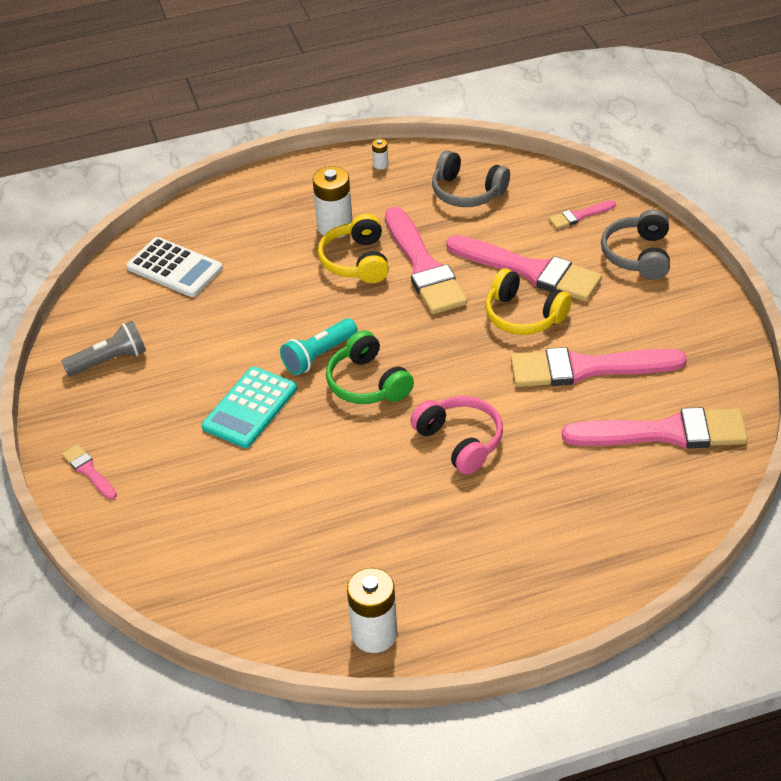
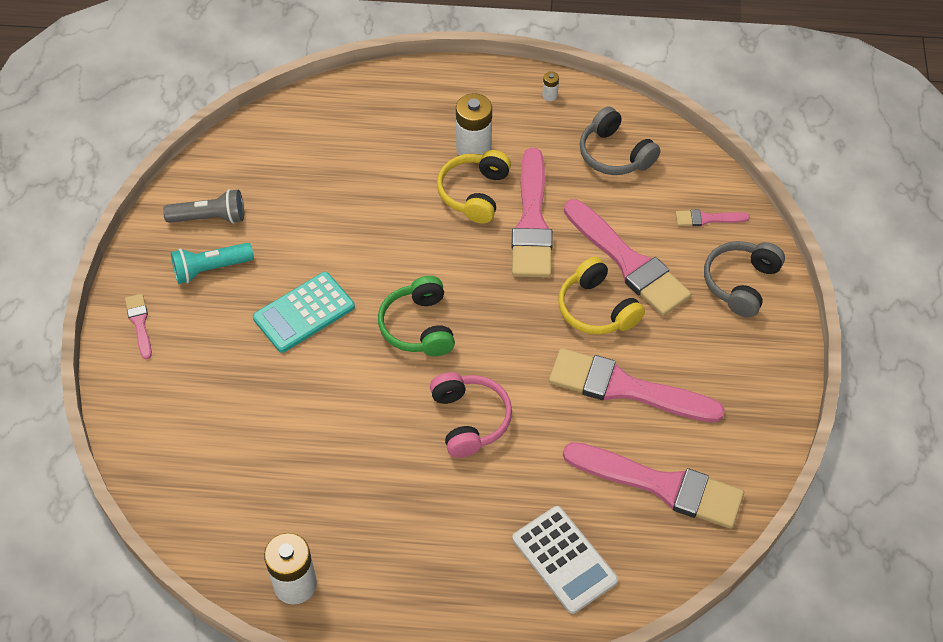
camera: 20 degrees right, 10 degrees up
white calculator [127,237,223,297] -> white calculator moved to [512,506,618,614]
turquoise flashlight [280,318,357,375] -> turquoise flashlight moved to [171,243,254,284]

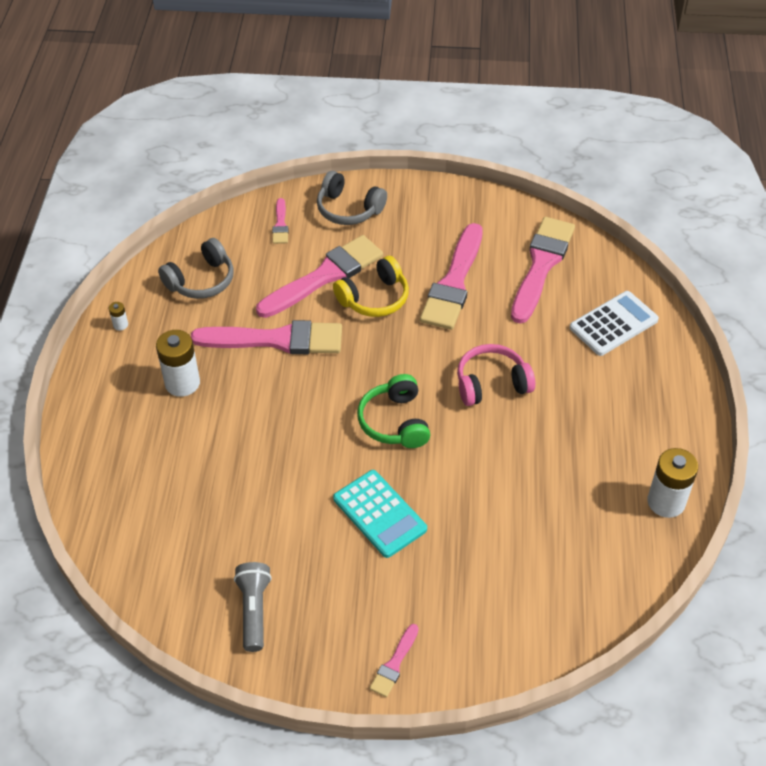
camera: 90 degrees left, 5 degrees down
pink brush [125,294,152,359] -> pink brush turned 45 degrees counterclockwise [370,624,419,697]
turquoise flashlight [171,243,254,284] -> none
green headphones [378,276,455,356] -> green headphones turned 90 degrees clockwise [357,374,430,448]
yellow headphones [437,150,511,223] -> none

